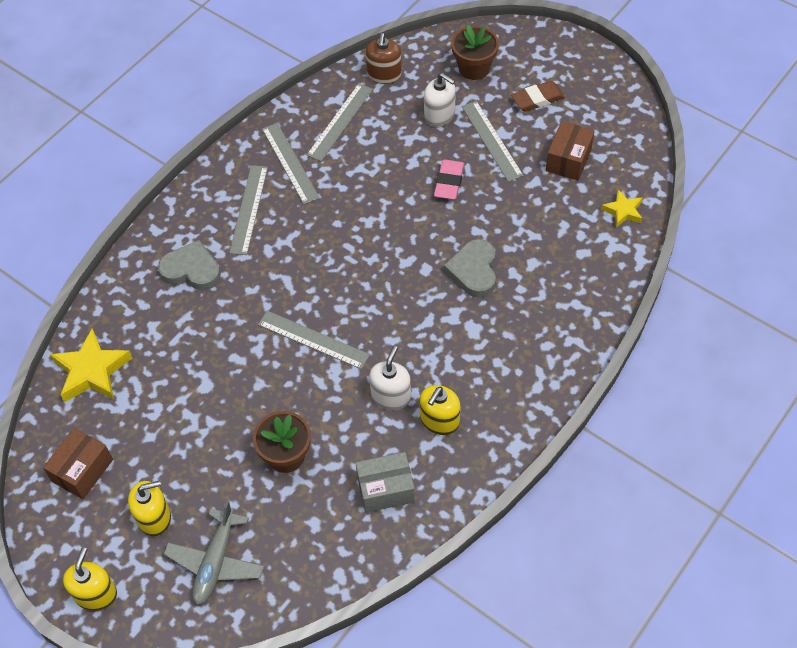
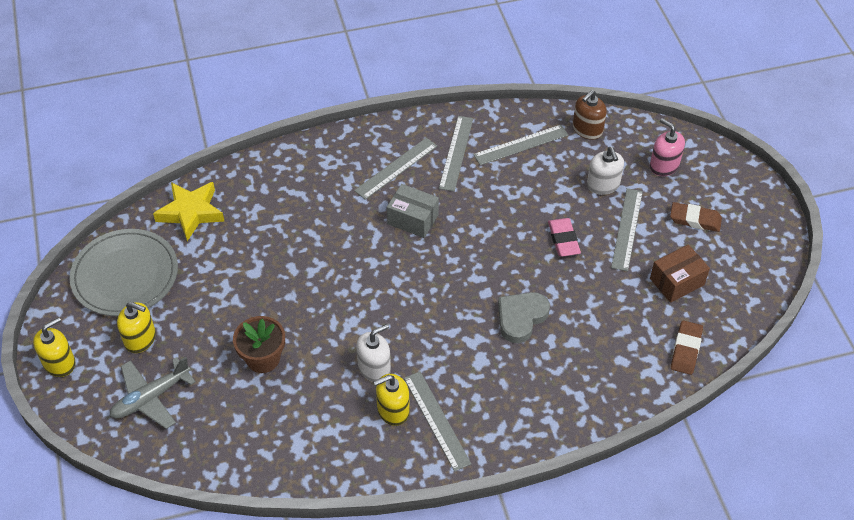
camera: 35 degrees right, 5 degrees down
brown box [43,428,113,499] -> grey plate [69,229,178,316]
grey heart [158,240,221,290] -> none
grey ruler [258,311,370,369] -> grey ruler moved to [404,372,471,472]
grey box [356,452,415,513] -> grey box moved to [387,184,439,238]
pink eraser [434,159,464,200] -> pink eraser turned 60 degrees counterclockwise [548,218,581,257]
brown flower pot [451,25,499,80] -> pink soap dispenser [650,118,685,176]
yellow star [601,190,643,228] -> brown eraser [671,320,703,375]

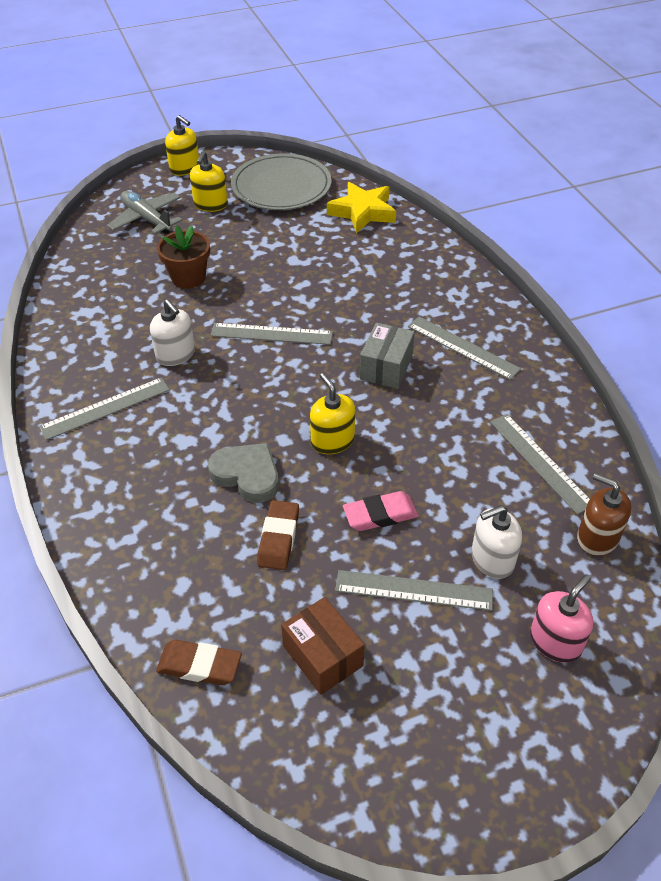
camera: 85 degrees right, 5 degrees down
yellow soap dispenser [373,374,410,426] -> yellow soap dispenser moved to [310,373,355,454]
grey ruler [439,116,473,191] -> grey ruler moved to [211,323,333,345]
brown eraser [670,202,722,232] -> brown eraser moved to [257,500,299,570]

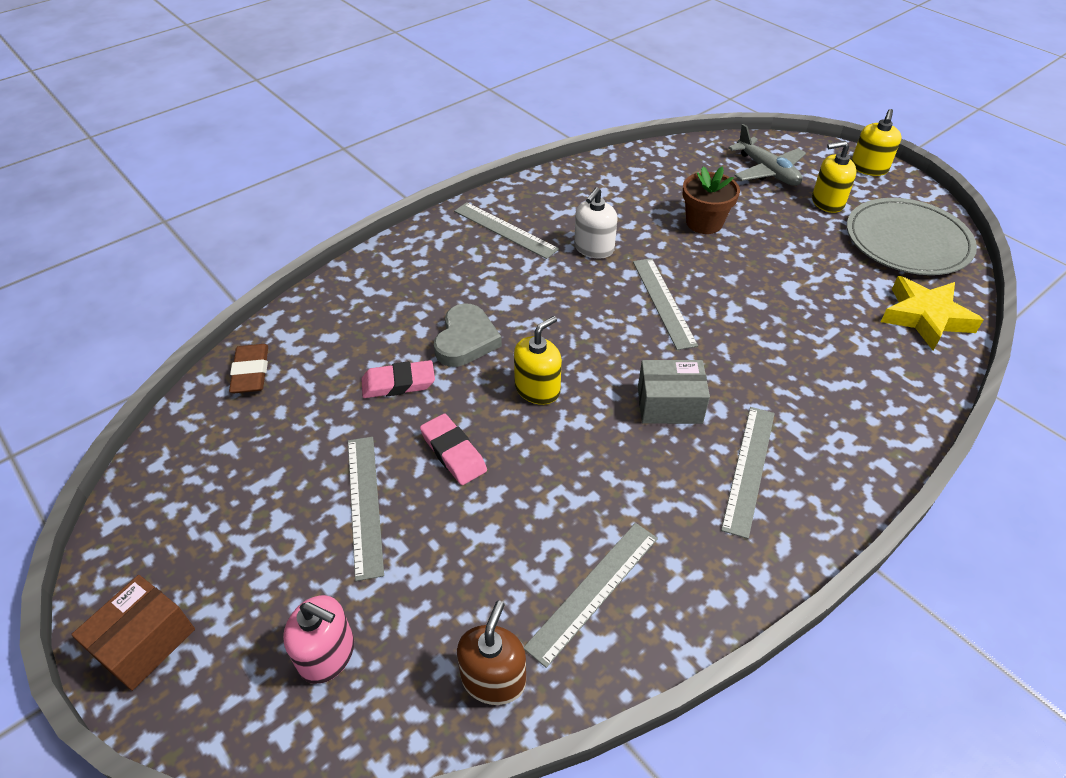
camera: 70 degrees right, 0 degrees up
grey plane [107,191,182,234] -> grey plane turned 120 degrees clockwise [728,124,806,186]
brown eraser [257,500,299,570] -> pink eraser [361,360,435,398]
brown box [281,597,365,695] -> brown box moved to [71,575,195,691]
white soap dispenser [471,505,522,579] -> none

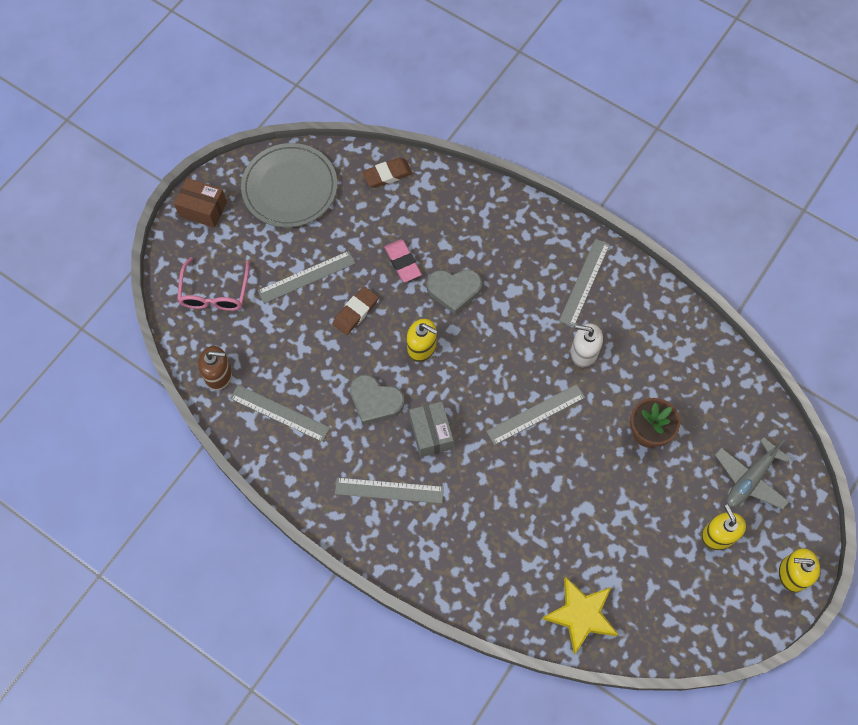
camera: 75 degrees right, 20 degrees up
pink soap dispenser [283,595,354,684] -> pink glasses [177,257,250,311]
pink eraser [420,414,487,485] -> brown eraser [333,286,378,335]
grey plate [847,198,977,275] -> grey plate moved to [241,143,337,227]
none -> grey heart [350,374,405,425]

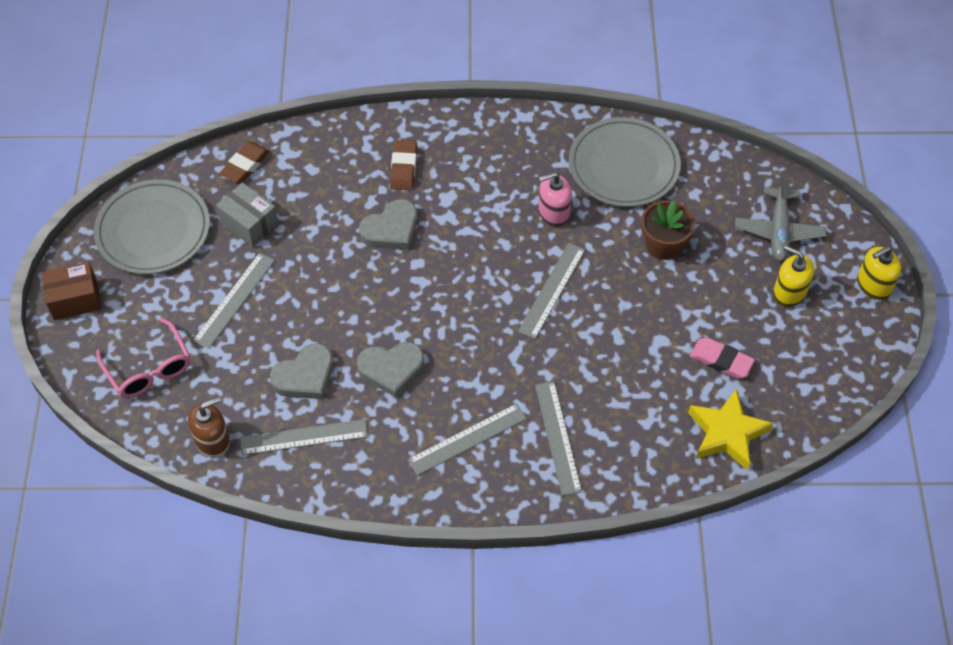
camera: 35 degrees left, 10 degrees down
brown eraser [333,286,378,335] -> brown eraser moved to [390,140,417,190]
pink eraser [384,239,422,282] -> pink eraser moved to [690,337,755,378]
yellow soap dispenser [407,319,437,362] -> none
grey box [409,401,454,457] -> grey box moved to [216,183,279,247]
grey ruler [559,239,610,327] -> grey ruler moved to [535,381,582,496]
white soap dispenser [571,323,603,367] -> pink soap dispenser [538,172,572,227]
none -> grey heart [270,344,333,399]
none -> grey plate [569,117,681,207]

